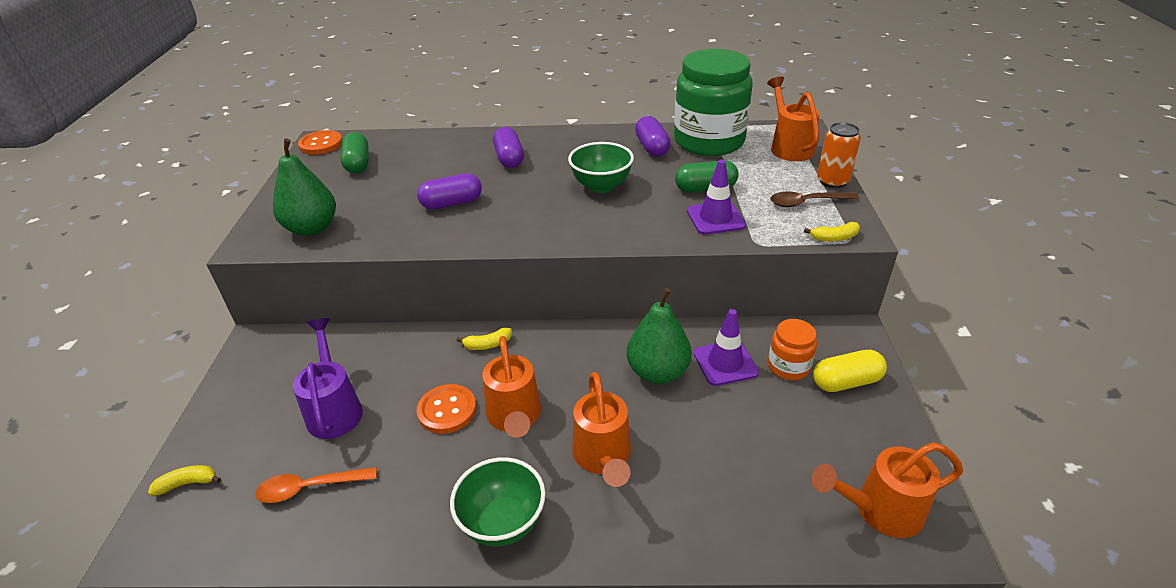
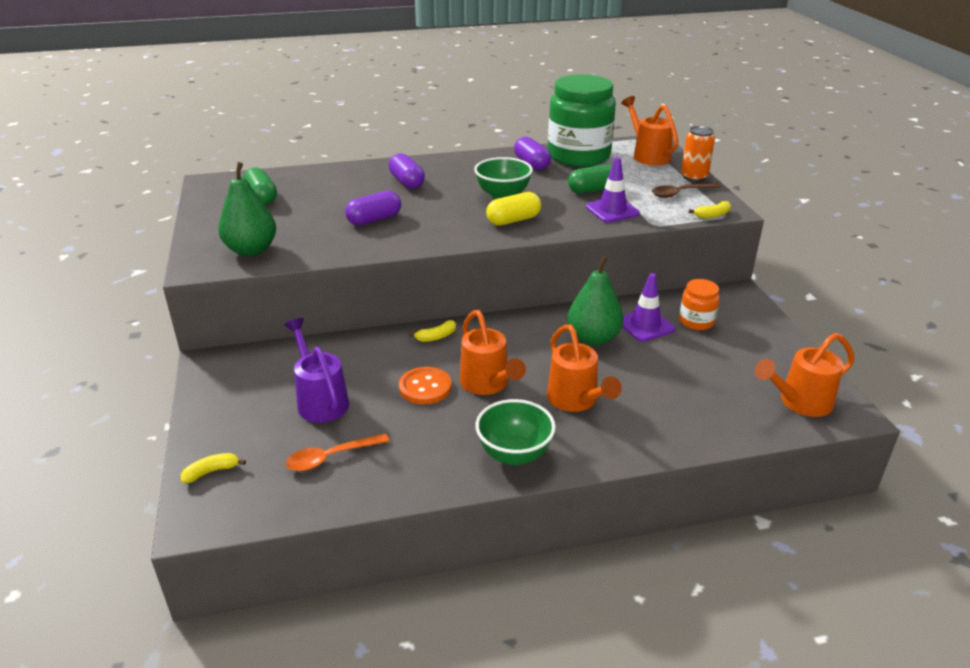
camera: 15 degrees left, 5 degrees down
orange button [298,130,342,155] -> none
yellow capsule [813,350,887,392] -> yellow capsule moved to [486,192,541,226]

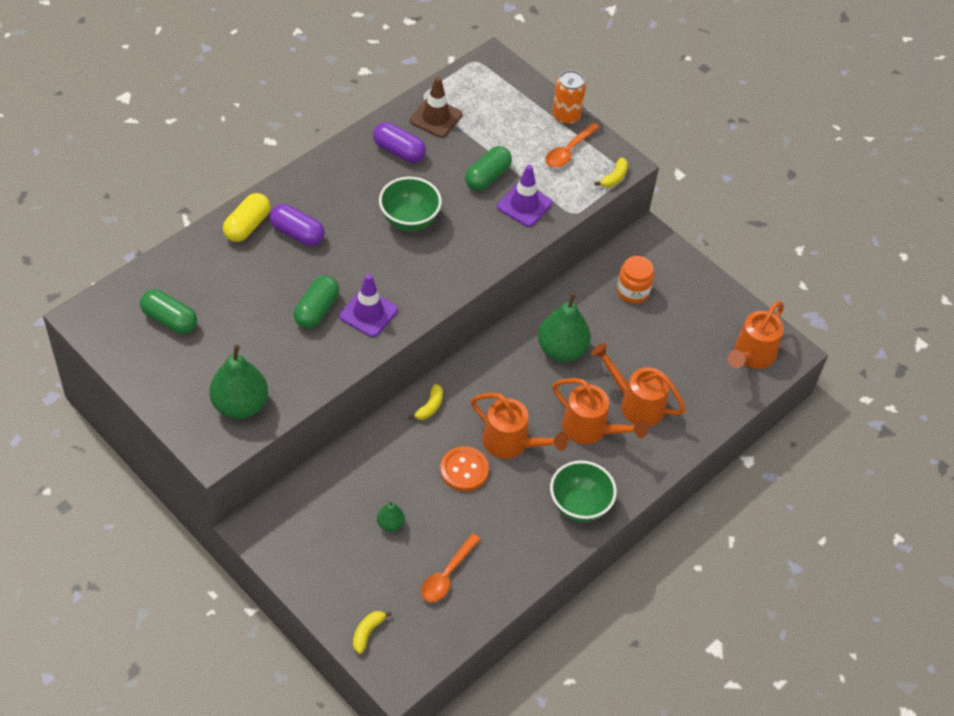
camera: 35 degrees left, 20 degrees up
purple watering can [284,318,349,423] -> green pear [377,502,405,532]
purple capsule [345,191,401,226] -> green capsule [294,276,339,329]
yellow capsule [486,192,541,226] -> yellow capsule moved to [223,193,271,242]
green jar [548,74,616,167] -> brown traffic cone [410,77,462,138]
orange watering can [621,96,678,165] -> orange watering can moved to [591,343,686,426]
purple traffic cone [622,273,675,342] -> purple traffic cone moved to [339,274,398,337]
brown spoon [652,183,721,198] -> orange spoon [545,123,600,168]

